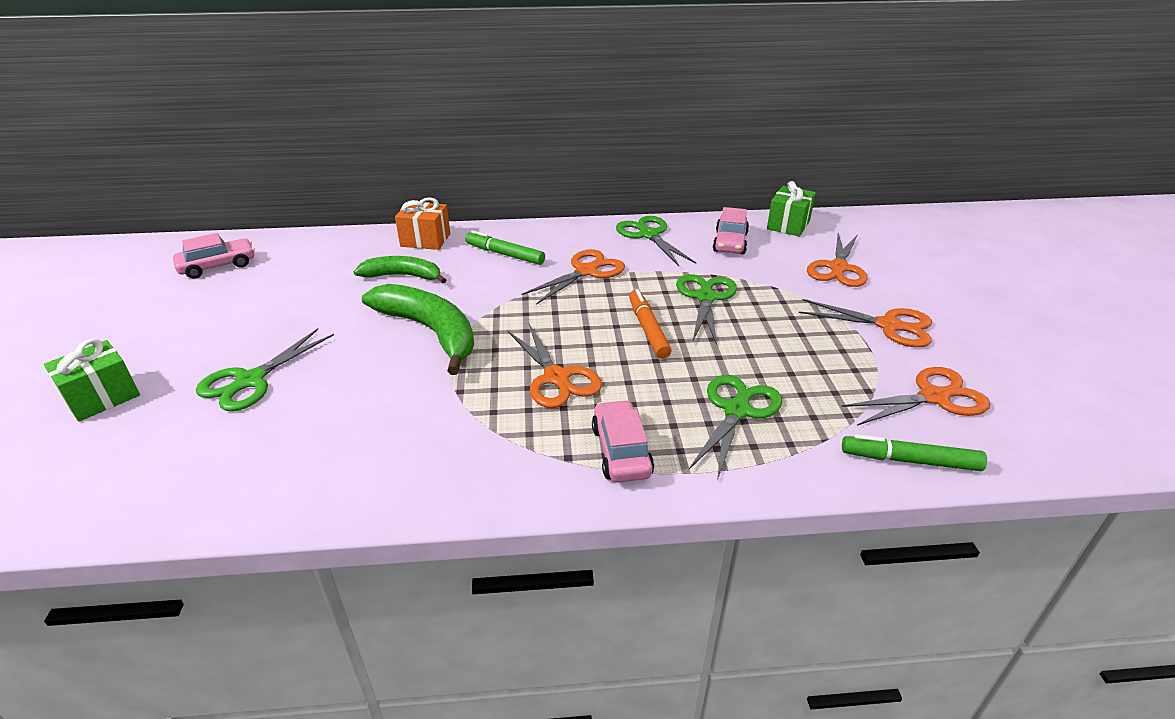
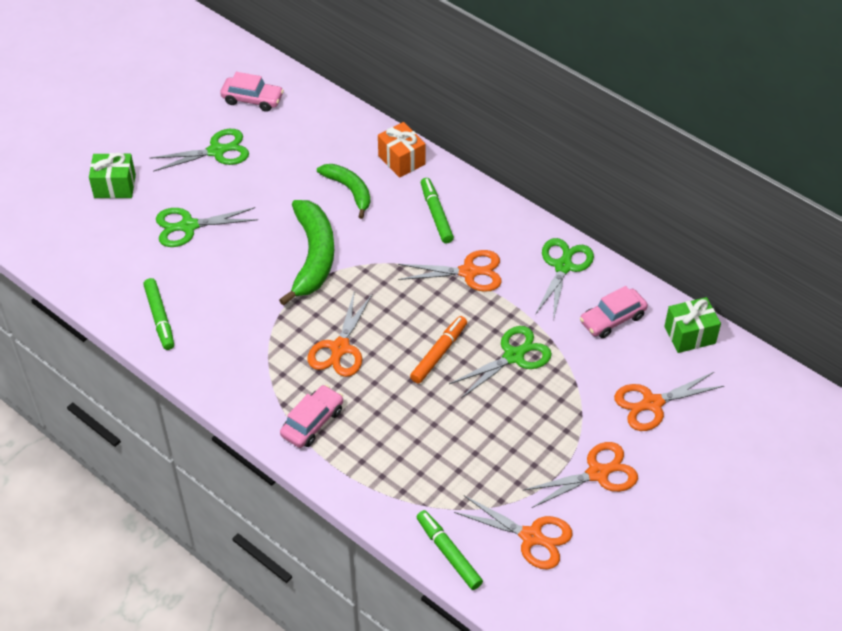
camera: 45 degrees right, 15 degrees up
green scissors [689,375,782,480] -> green scissors moved to [150,129,249,172]
orange scissors [799,299,932,347] -> orange scissors turned 90 degrees counterclockwise [524,442,638,508]
none -> green marker [143,278,174,350]

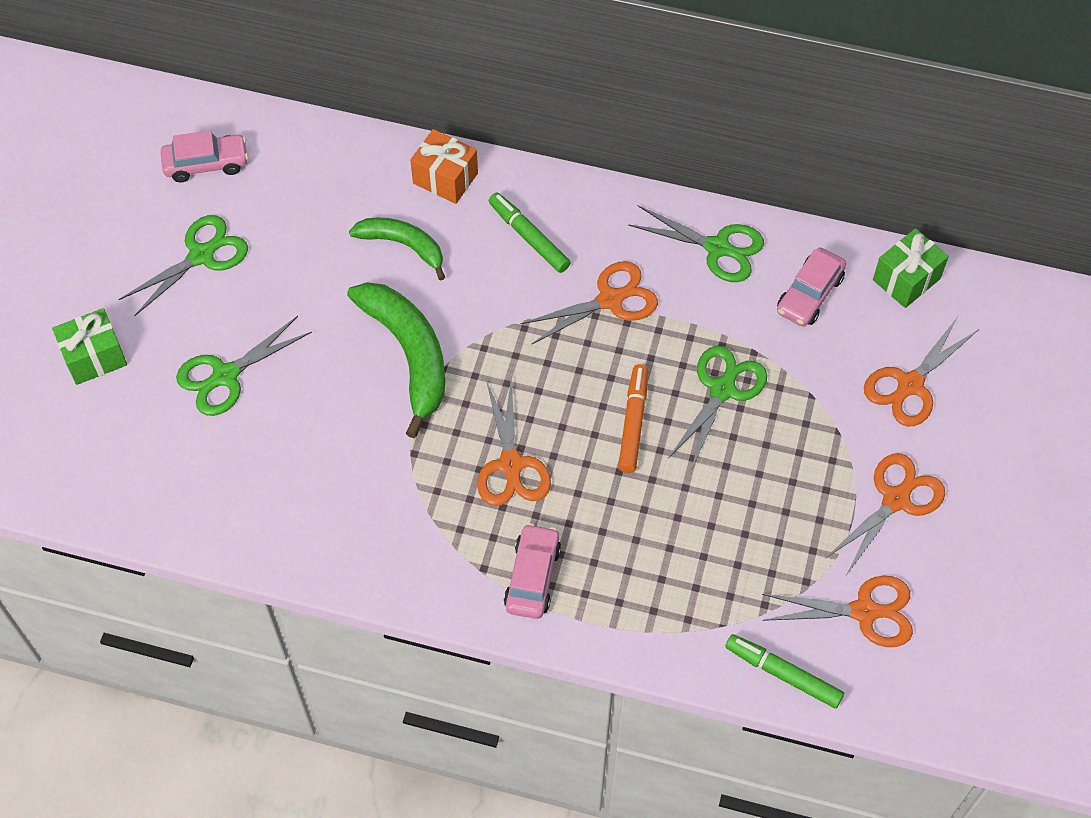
camera: 25 degrees left, 10 degrees up
green marker [143,278,174,350] -> none
green scissors [535,238,594,321] -> green scissors turned 120 degrees clockwise [628,205,764,282]

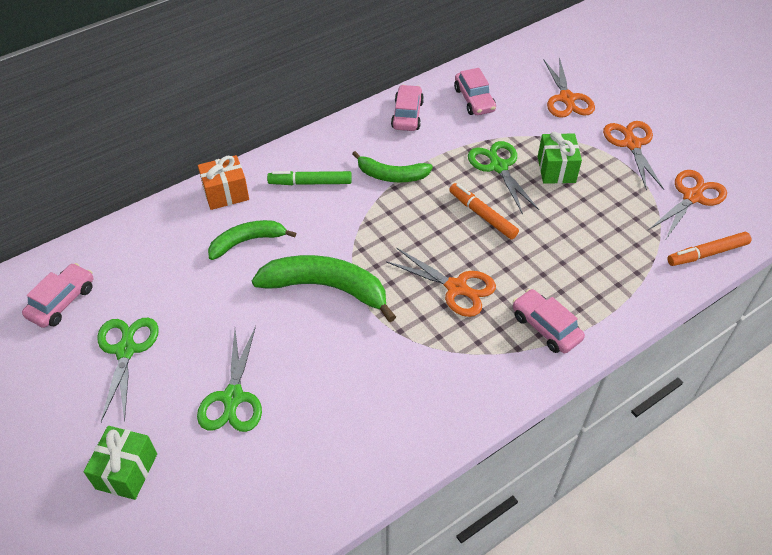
camera: 50 degrees left, 10 degrees down
orange scissors [521,261,658,345] -> green banana [352,151,433,182]
green scissors [628,205,764,282] -> pink car [391,85,424,131]
green marker [725,634,844,708] -> orange marker [667,232,751,266]
green gift [873,228,949,308] -> green gift moved to [538,132,582,184]

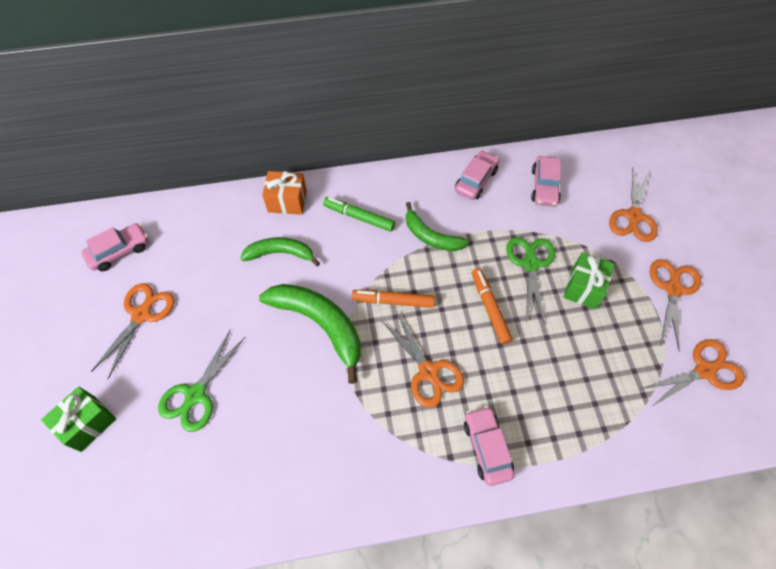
camera: 25 degrees right, 10 degrees up
green scissors [97,318,159,422] -> orange scissors [91,283,175,379]
orange marker [667,232,751,266] -> orange marker moved to [352,290,435,308]

